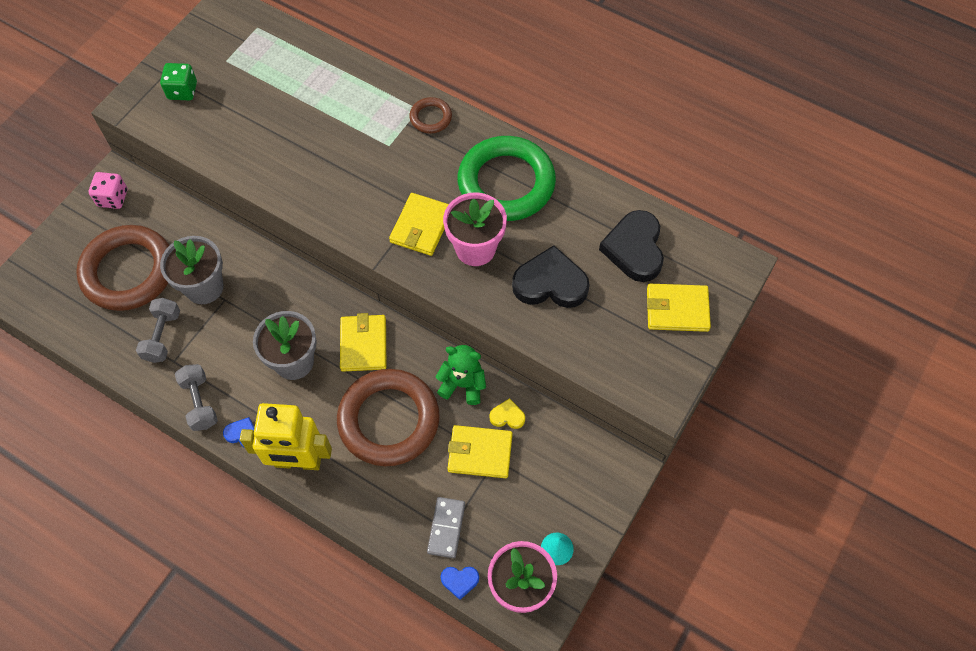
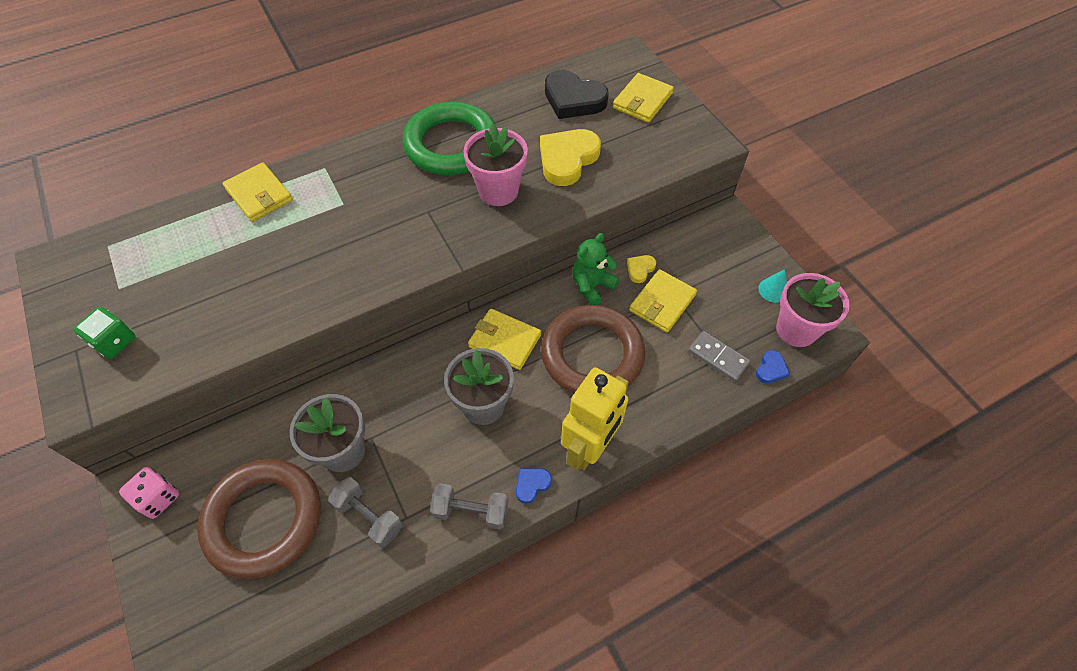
camera: 60 degrees left, 5 degrees down
yellow wallet [389,193,449,256] -> yellow wallet moved to [223,162,293,222]
brown ring [409,97,452,133] -> none
black heart [512,245,590,308] -> yellow heart [540,129,601,186]

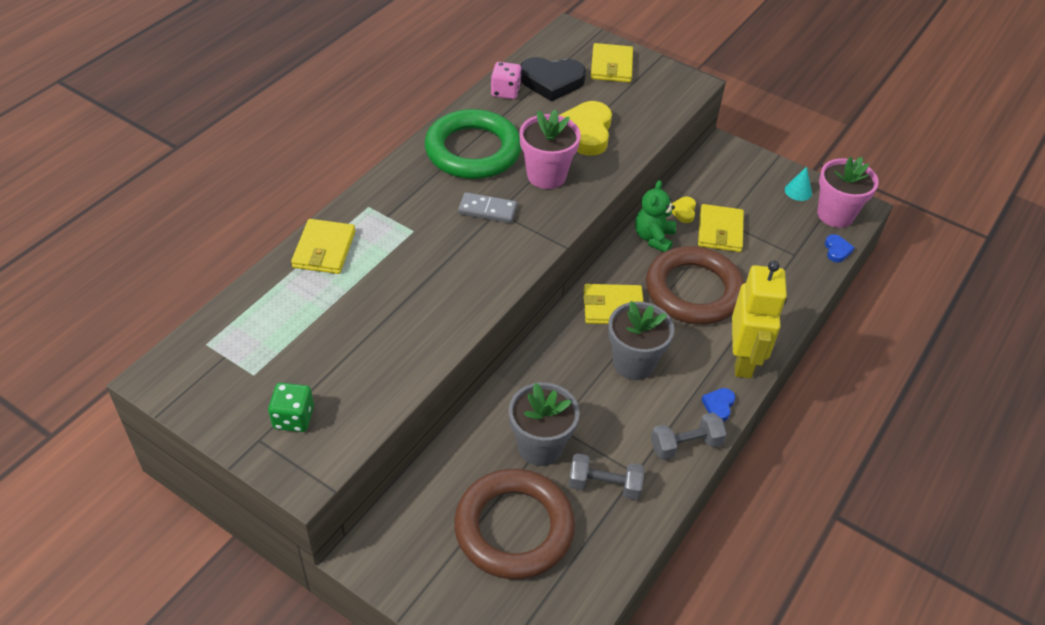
camera: 30 degrees left, 10 degrees down
pink dice [119,467,179,519] -> pink dice moved to [491,62,522,99]
yellow wallet [223,162,293,222] -> yellow wallet turned 75 degrees clockwise [291,219,355,274]
grey domino [688,331,750,382] -> grey domino moved to [458,192,517,223]

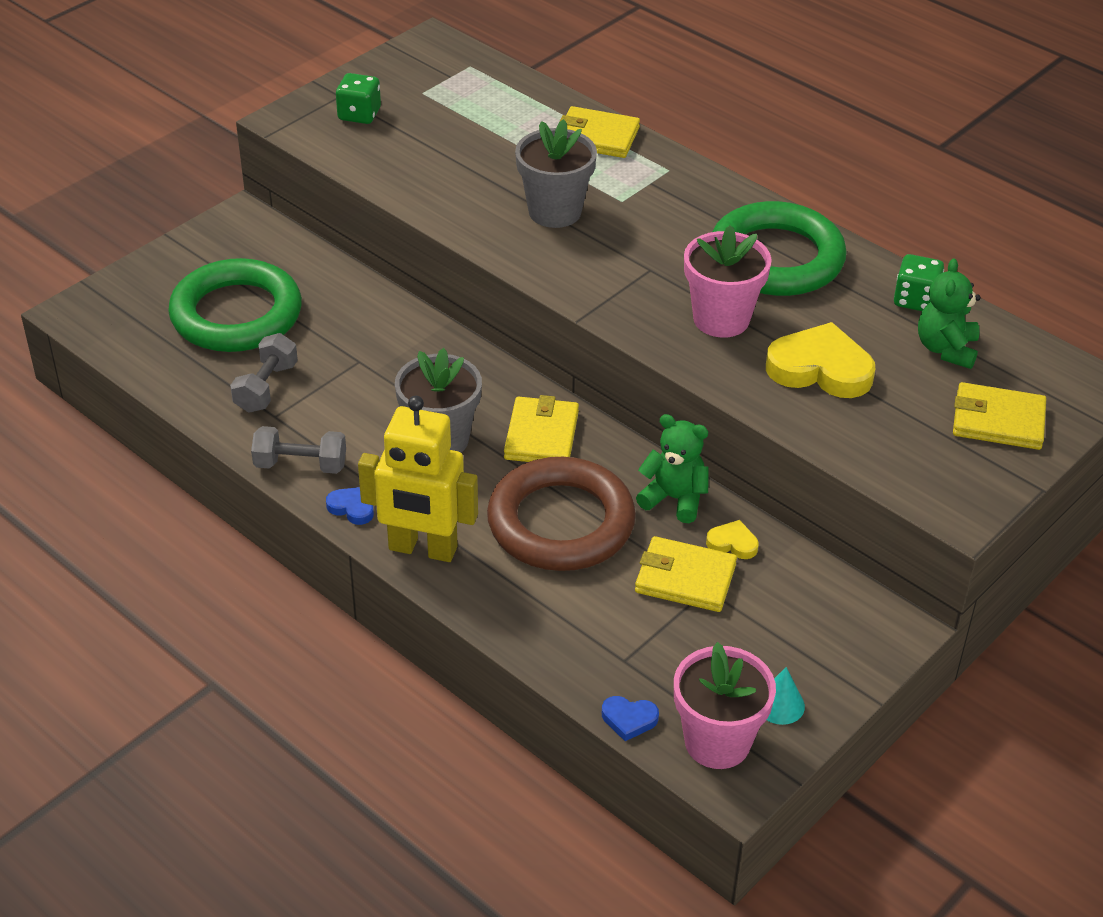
camera: 100 degrees right, 5 degrees down
brown ring [454,469,575,579] -> green ring [168,258,302,352]
grey domino [458,192,517,223] -> none
pink dice [491,62,522,99] -> green dice [894,254,944,311]
grey flower pot [509,382,580,466] -> grey flower pot moved to [515,119,597,228]
black heart [520,57,586,102] -> green teddy bear [918,258,981,369]
grey dumbbell [651,412,727,460] -> grey dumbbell turned 75 degrees counterclockwise [251,426,346,474]

